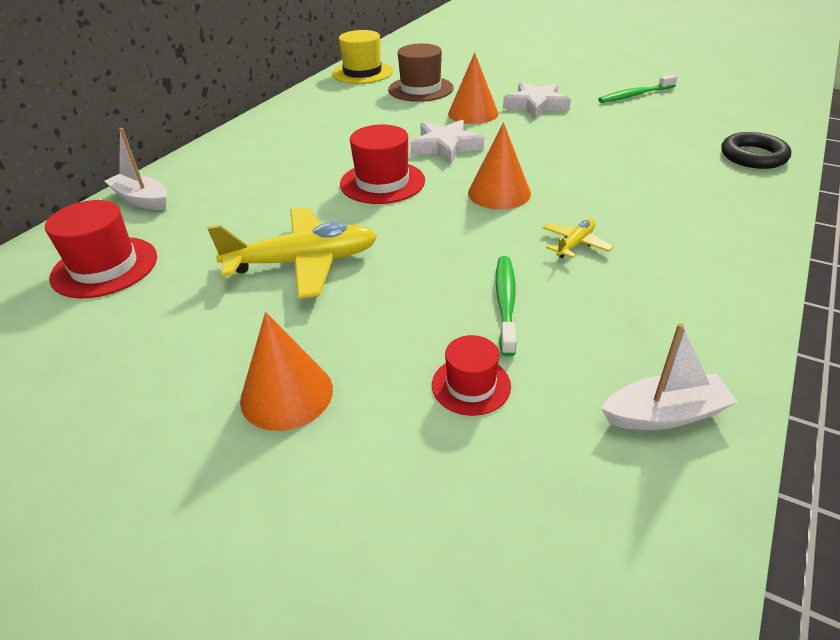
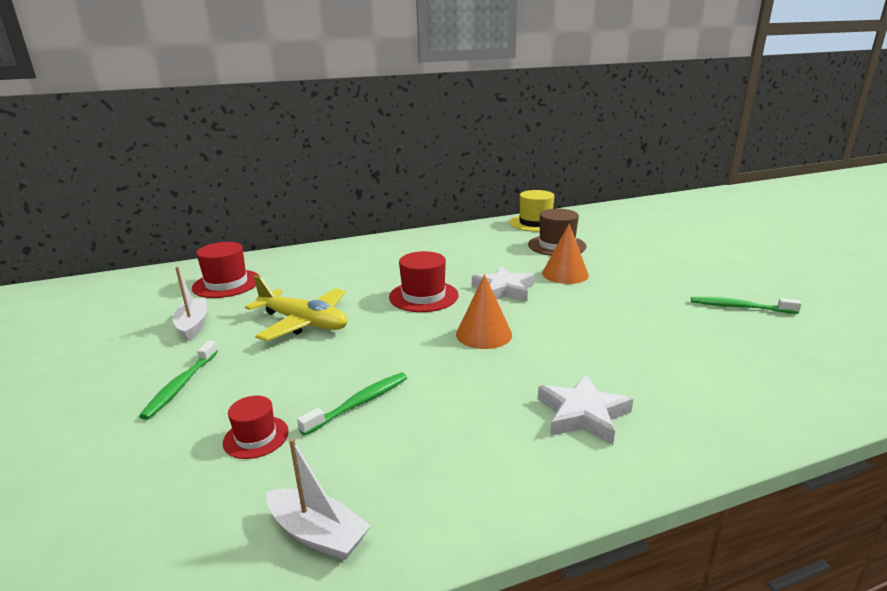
camera: 40 degrees right, 15 degrees down
white boat [104,128,167,210] -> white boat moved to [173,267,207,341]
orange cone [240,312,333,431] -> green toothbrush [139,341,218,420]
white star [503,82,571,119] -> white star moved to [538,374,633,445]
yellow plane [543,218,613,258] -> none
black ring [721,132,791,169] -> none

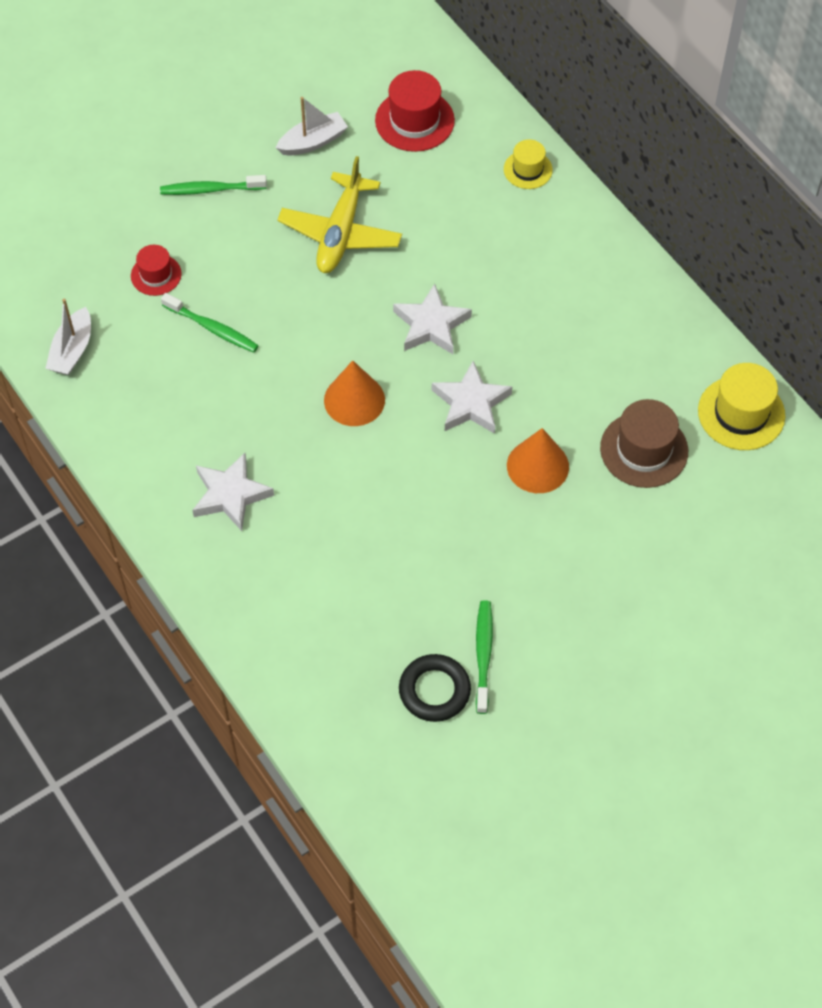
camera: 75 degrees right, 35 degrees up
red hat [389,251,459,312] -> white star [393,284,472,354]
none -> black ring [399,654,471,722]
none -> yellow hat [504,139,553,189]

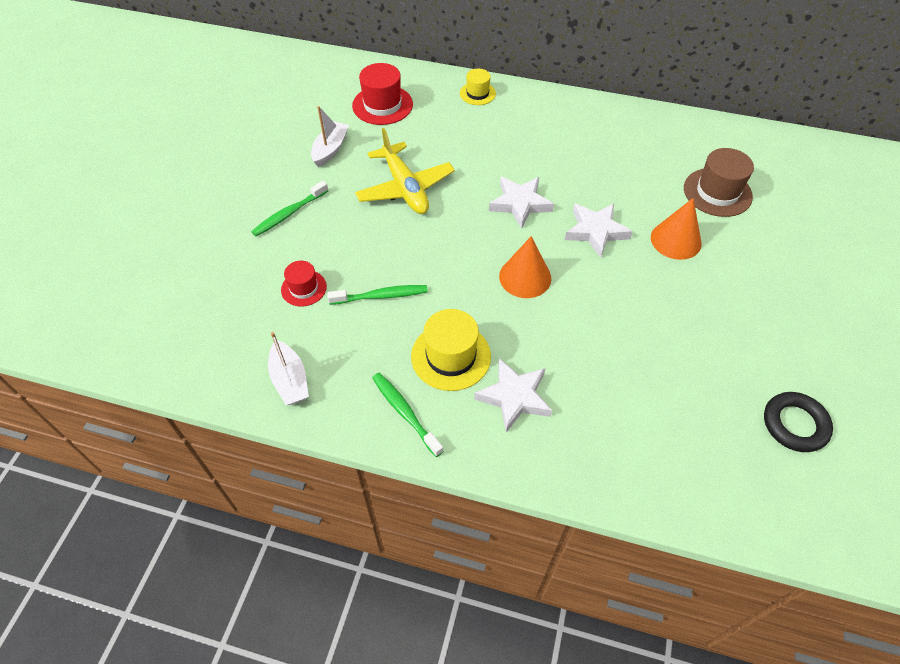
camera: 40 degrees left, 5 degrees down
green toothbrush [476,600,493,714] -> green toothbrush moved to [372,373,444,457]
yellow hat [698,363,785,450] -> yellow hat moved to [411,309,491,391]

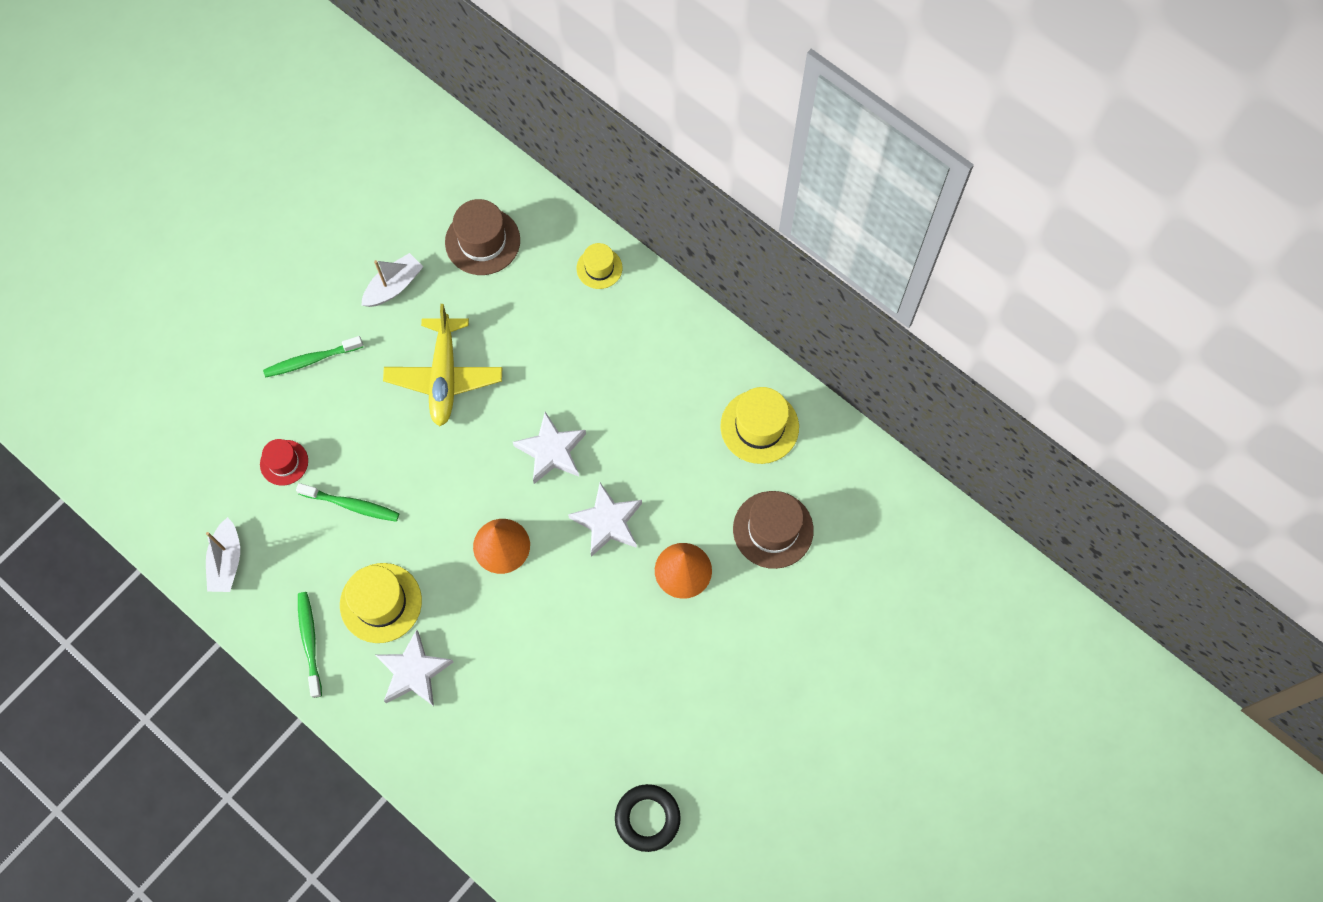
camera: 25 degrees right, 15 degrees up
red hat [352,63,413,125] -> brown hat [445,199,520,275]
none -> yellow hat [720,387,799,464]

